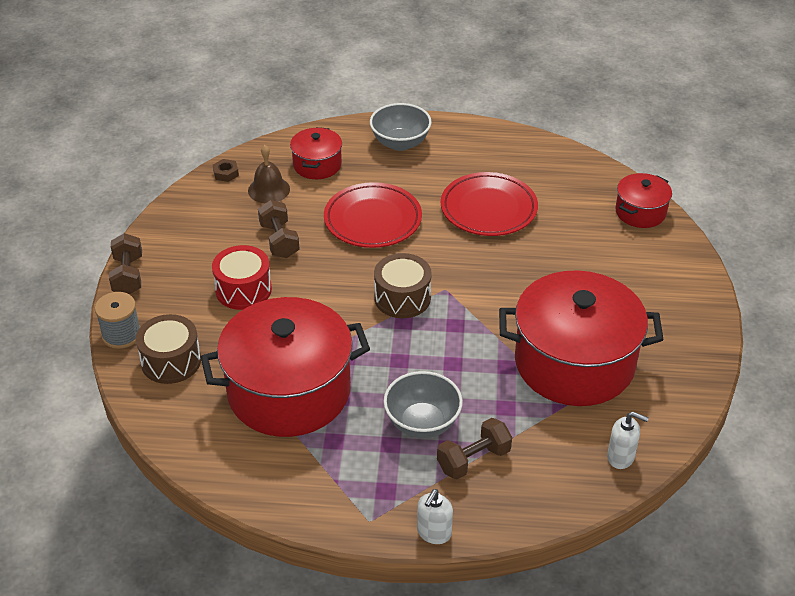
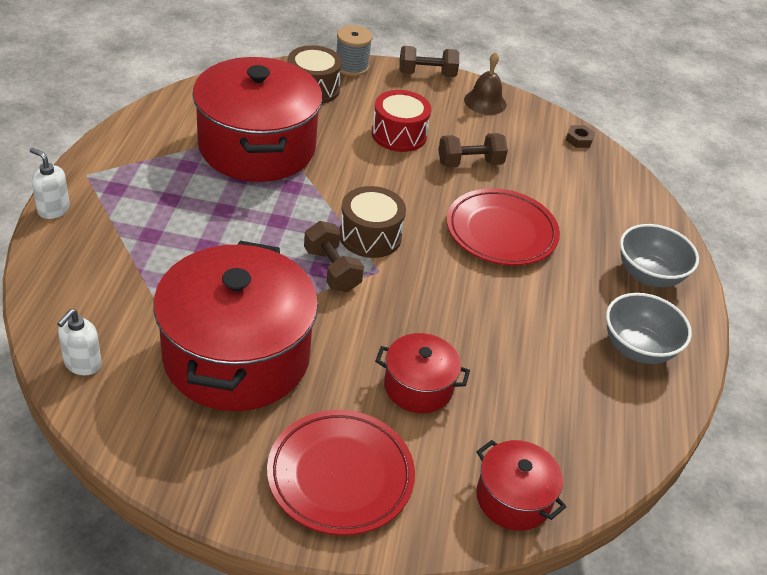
camera: 90 degrees right, 0 degrees up
brown bell [248,145,290,203] -> brown bell moved to [464,52,507,115]
red pot [290,127,342,179] -> red pot moved to [375,333,470,413]
grey bowl [384,371,463,438] -> grey bowl moved to [606,293,692,364]
brown dumbbell [437,418,512,479] -> brown dumbbell moved to [304,221,364,292]
red plate [441,172,538,236] -> red plate moved to [267,410,415,536]

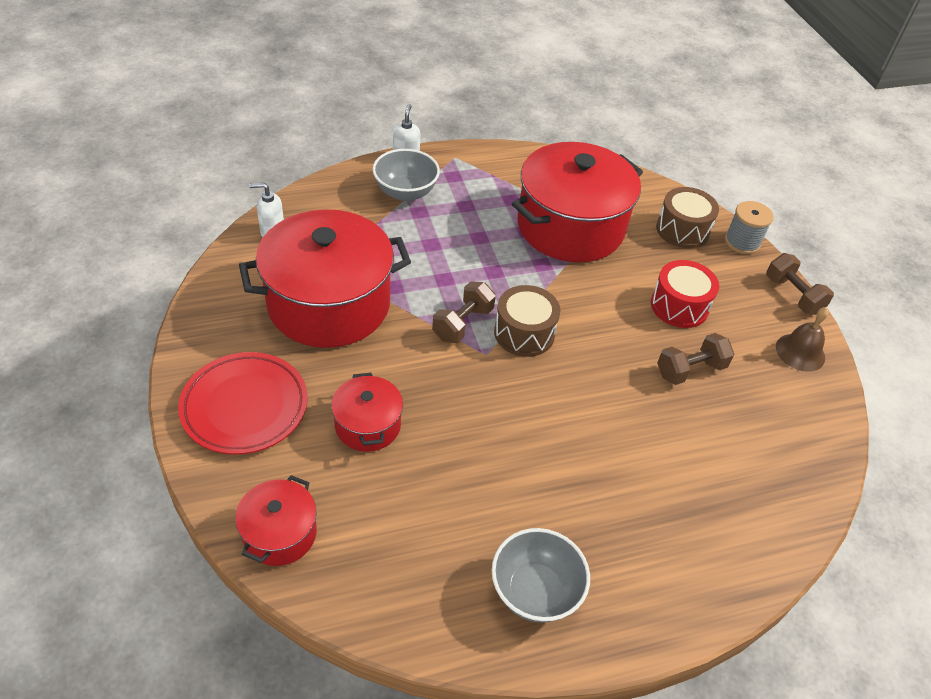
camera: 65 degrees right, 5 degrees up
brown dumbbell [438,133,508,168] -> brown dumbbell turned 75 degrees counterclockwise [657,333,734,385]
red plate [447,188,560,266] -> none
brown nut [566,125,595,148] -> none
grey bowl [620,224,699,287] -> grey bowl moved to [373,149,440,201]

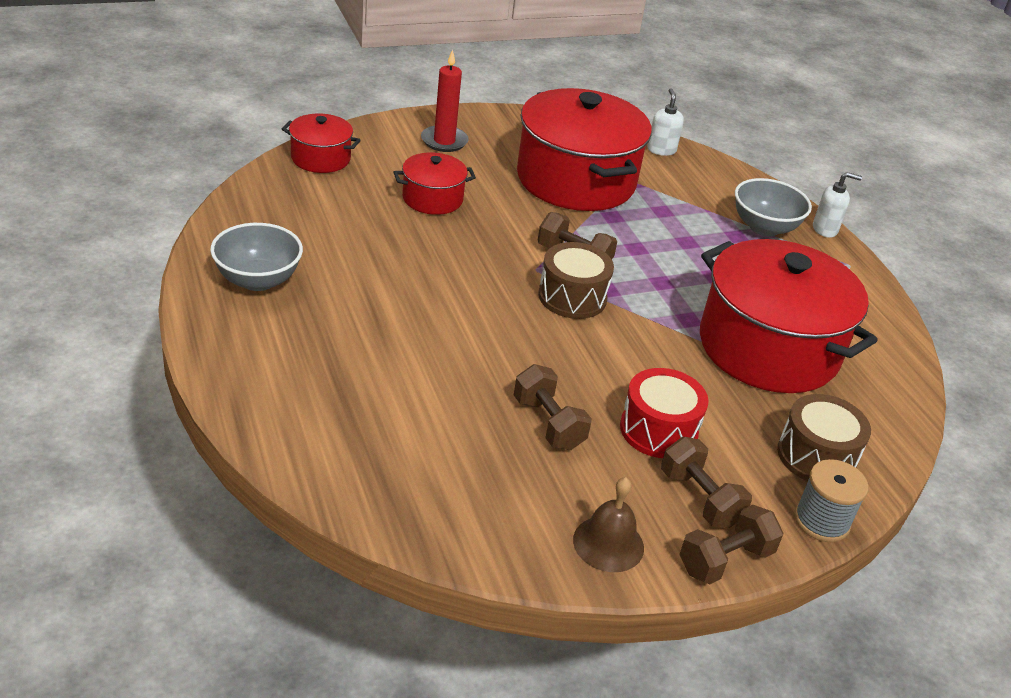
camera: 85 degrees right, 10 degrees down
red plate [178,352,308,455] -> red candle [421,50,469,152]
none -> brown dumbbell [661,437,752,528]

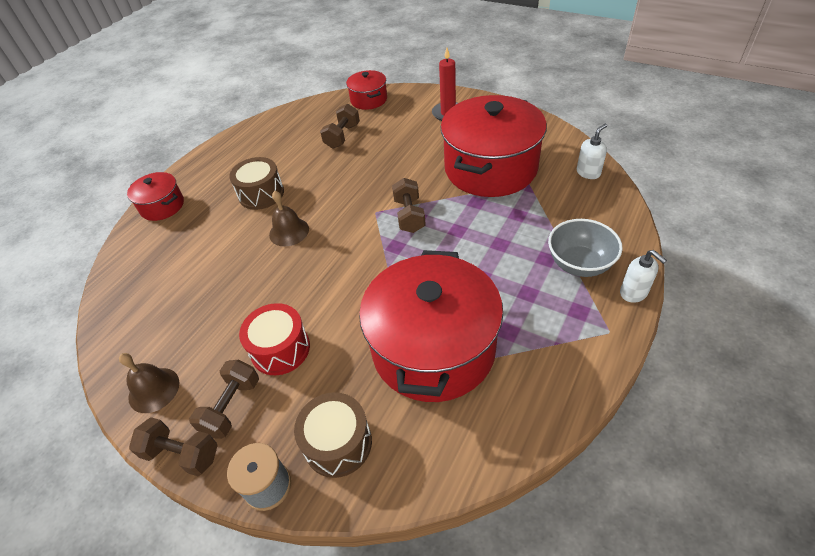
camera: 60 degrees right, 10 degrees up
grey bowl [210,223,303,291] -> none
red pot [394,153,476,215] -> red pot moved to [127,172,184,221]
brown dumbbell [514,364,592,450] -> brown dumbbell moved to [320,104,360,149]
brown drum [538,242,614,319] -> brown drum moved to [229,157,284,210]
none -> brown bell [269,191,309,247]

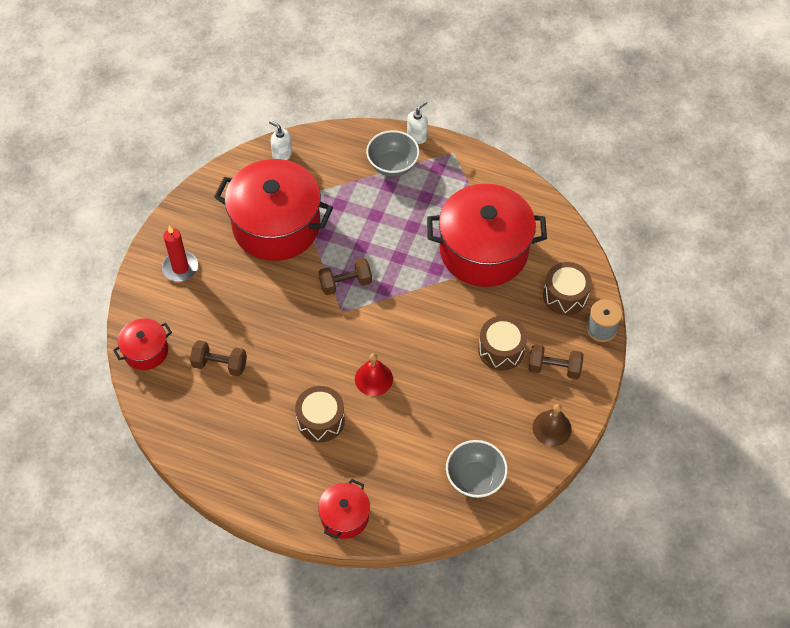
camera: 105 degrees left, 10 degrees up
brown dumbbell [129,417,218,476] -> none
red drum [239,303,310,375] -> brown drum [478,316,527,371]
brown bell [269,191,309,247] -> red bell [355,353,393,396]
none -> grey bowl [446,440,508,498]

